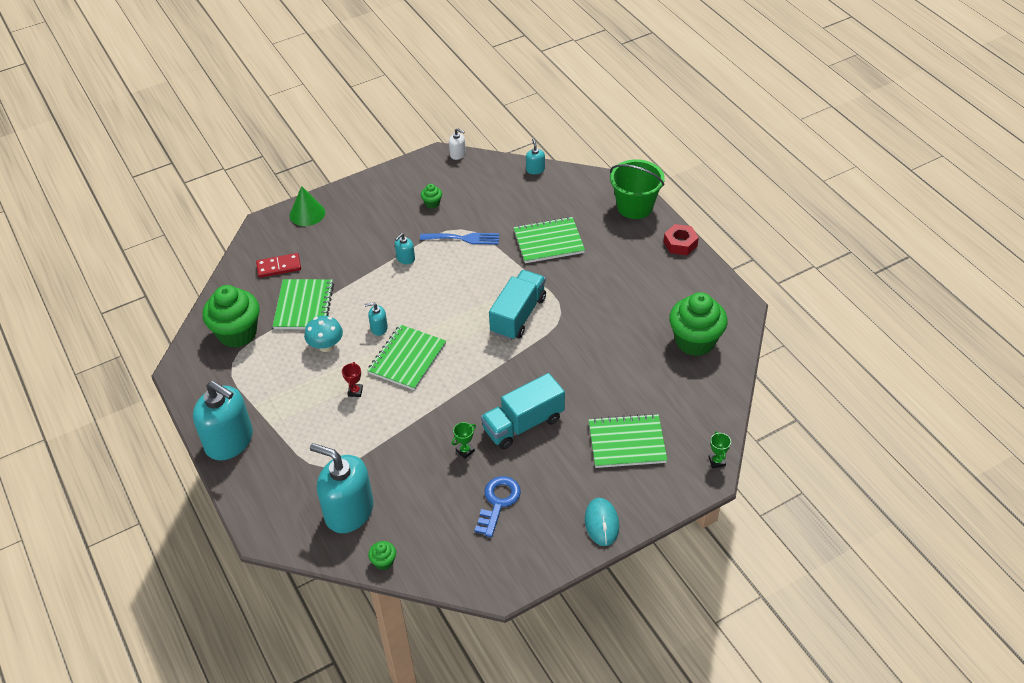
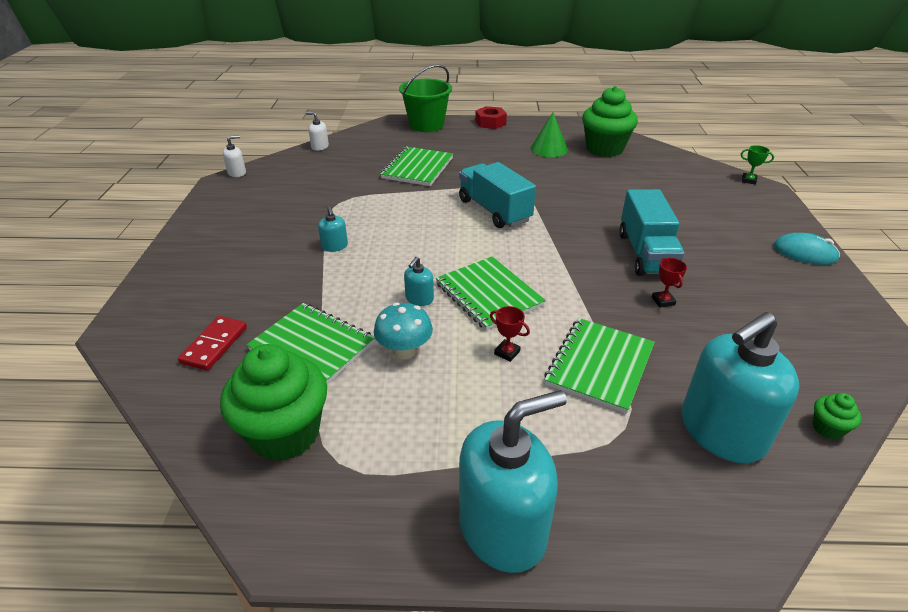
camera: 60 degrees left, 10 degrees down
green cone [290,186,325,226] -> green cone moved to [531,112,568,157]
blue fork [420,233,499,245] -> none
green cupcake [421,184,442,209] -> none
green trophy [451,422,476,459] -> red trophy [652,258,687,308]
blue key [475,476,521,537] -> none
turquoise soap dispenser [526,139,545,174] -> white soap dispenser [306,112,329,151]
green notebook [589,413,667,468] -> green notebook moved to [544,318,655,414]

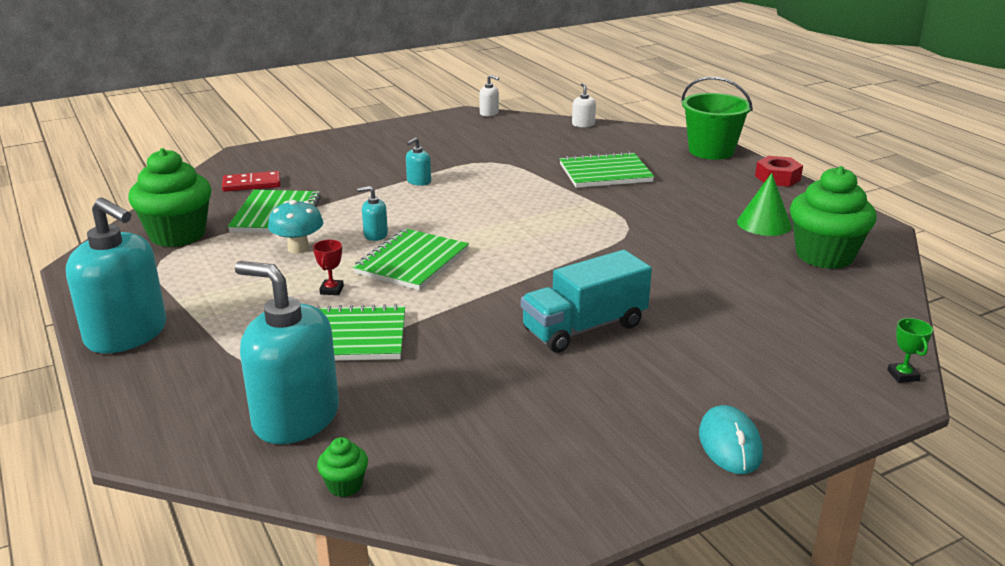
camera: 60 degrees right, 10 degrees down
turquoise truck [459,162,536,228] -> none
red trophy [652,258,687,308] -> none

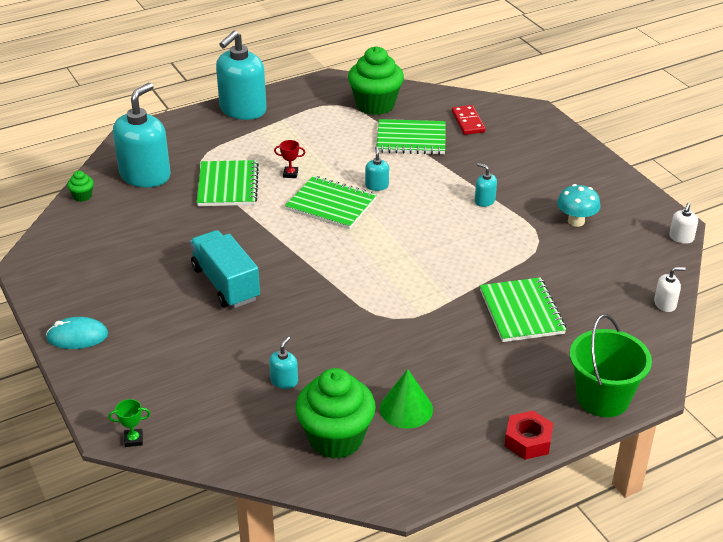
camera: 90 degrees right, 10 degrees up
turquoise mushroom [268,200,323,254] -> turquoise mushroom moved to [557,184,601,227]
none -> turquoise soap dispenser [269,336,298,389]

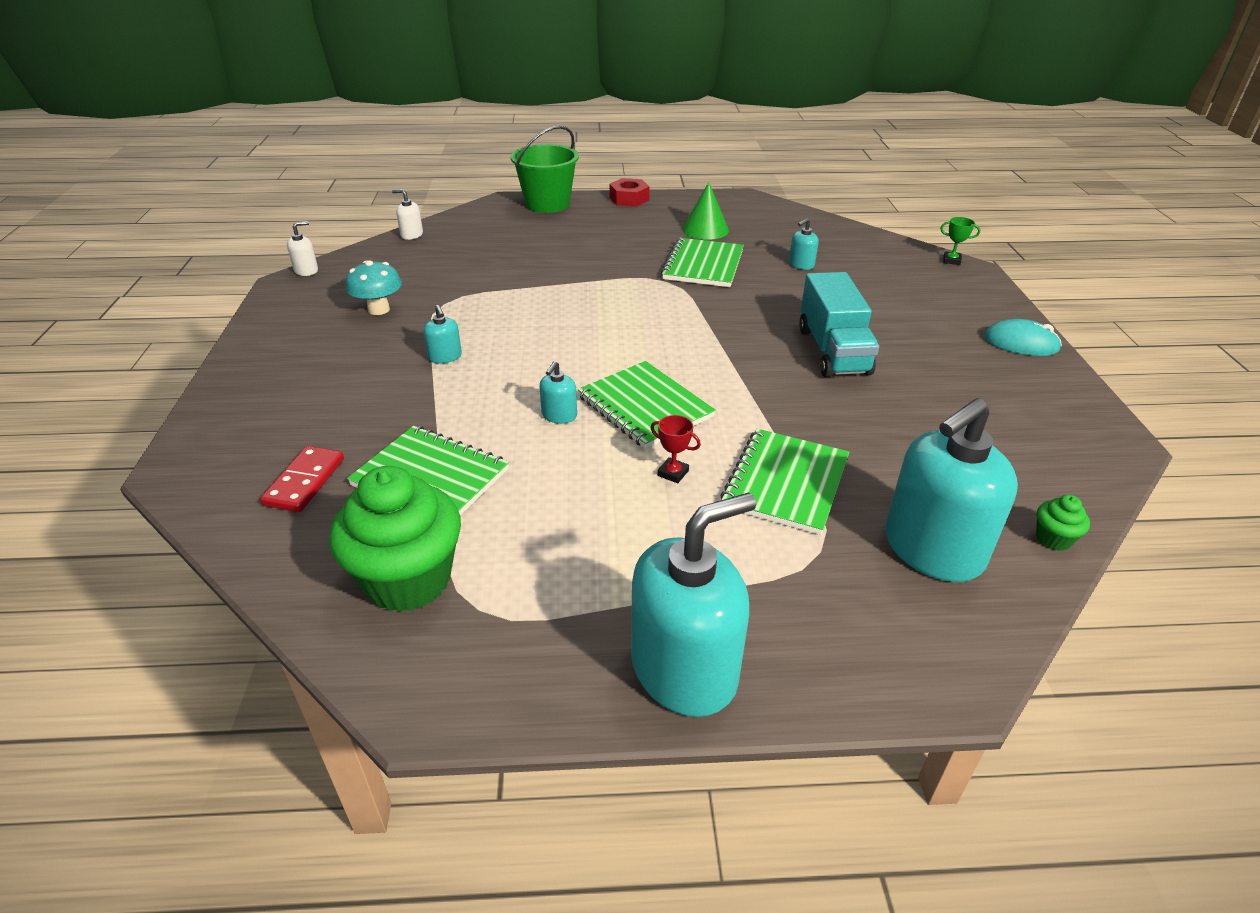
camera: 155 degrees left, 0 degrees up
green cupcake [295,368,376,459] -> none
green notebook [480,277,566,342] -> green notebook moved to [661,238,744,287]

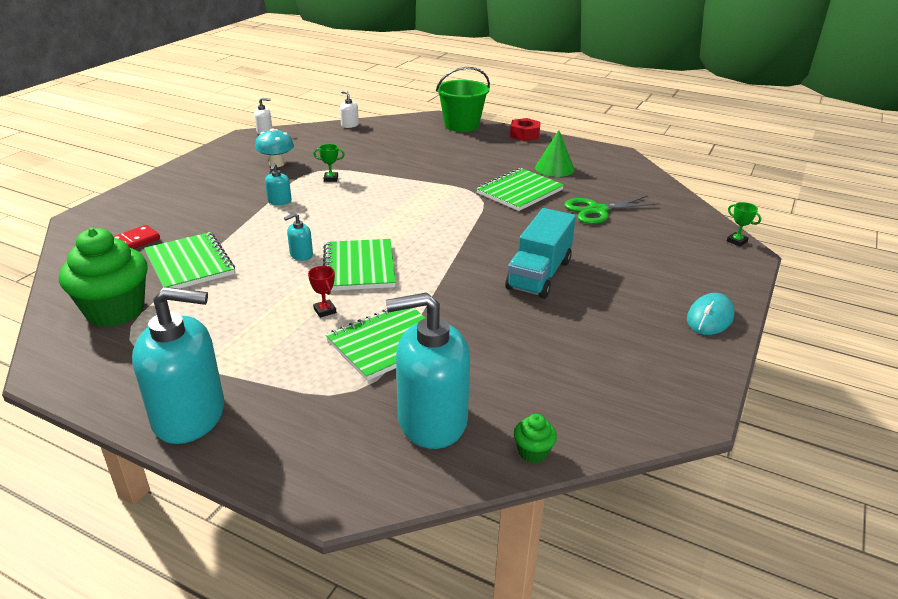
camera: 30 degrees right, 5 degrees down
turquoise soap dispenser [789,218,819,270] -> green scissors [564,195,660,224]
turquoise mouse [984,319,1062,356] -> turquoise mouse turned 75 degrees clockwise [687,293,735,335]
none -> green trophy [314,144,345,182]

